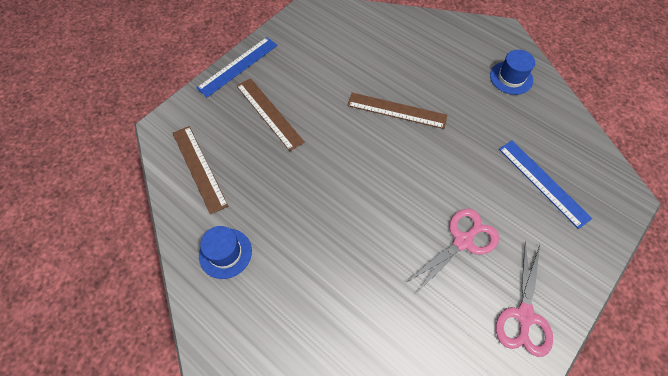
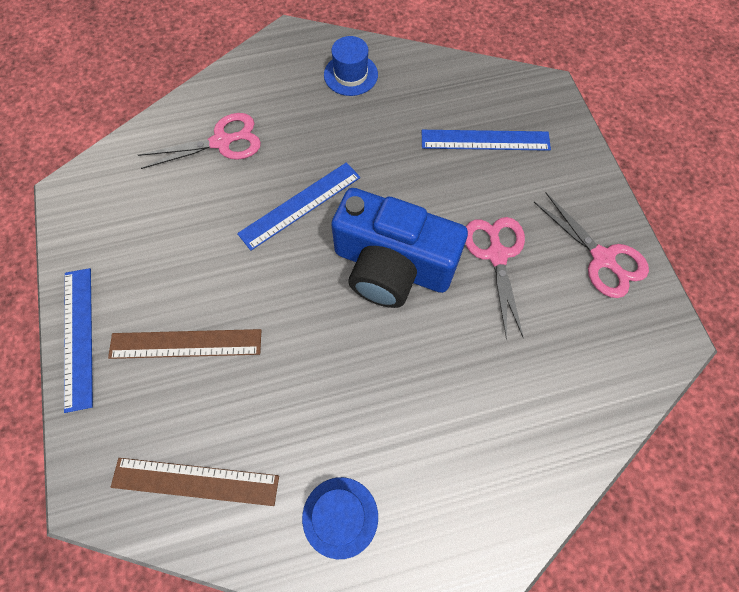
camera: 55 degrees left, 5 degrees up
brown ruler [347,93,448,129] -> blue ruler [237,162,360,251]
none -> pink scissors [138,113,261,169]
none -> blue camera [331,188,468,308]

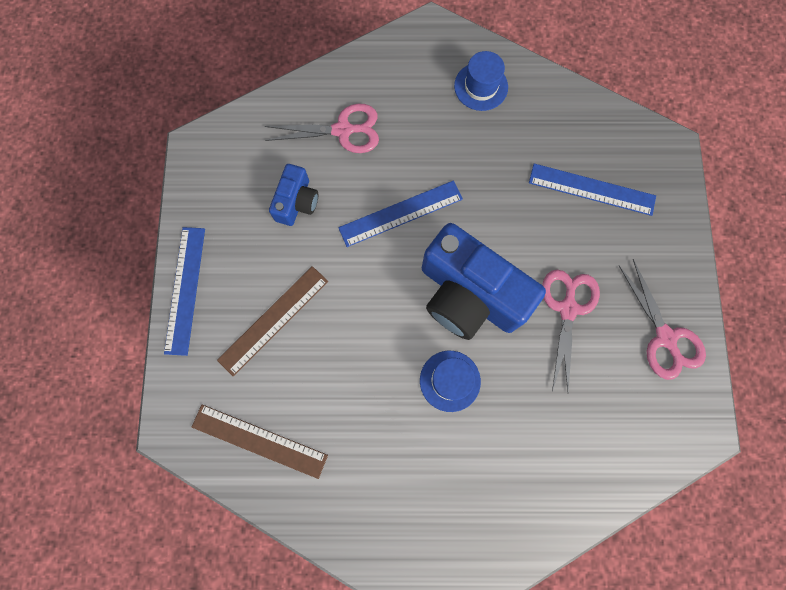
camera: 15 degrees right, 10 degrees up
brown ruler [108,329,261,359] -> brown ruler turned 60 degrees counterclockwise [217,266,328,376]
blue hat [302,477,378,559] -> blue hat moved to [420,351,481,412]
none -> blue camera [269,164,318,226]

